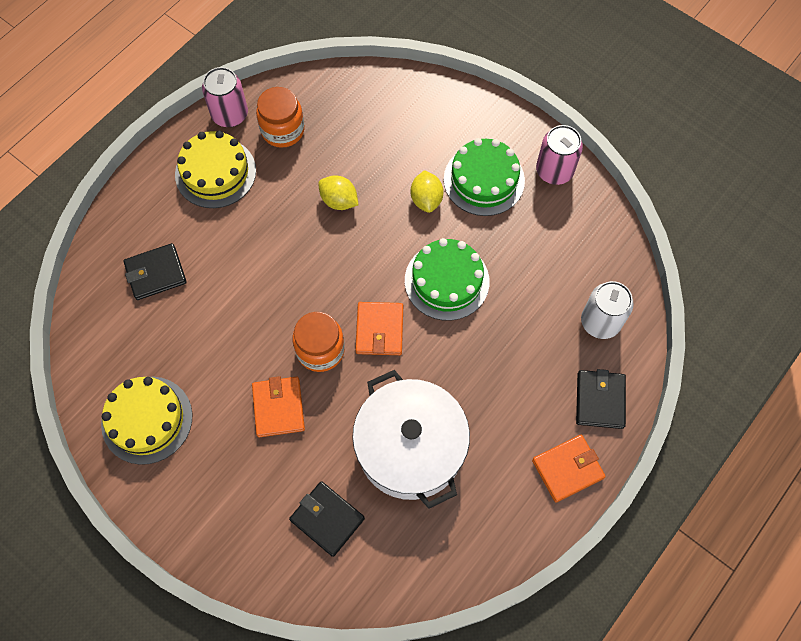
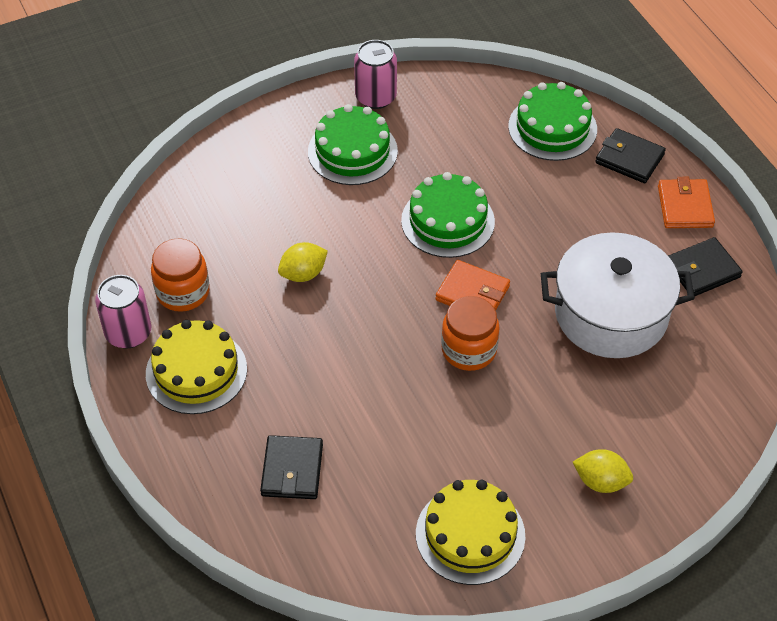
camera: 65 degrees left, 15 degrees down
orange wallet [252,376,305,437] -> none
black wallet [289,481,365,557] -> black wallet moved to [668,237,743,297]
yellow lemon [411,170,444,213] -> yellow lemon moved to [573,449,633,493]
white can [581,281,634,339] -> green cake [508,82,597,161]

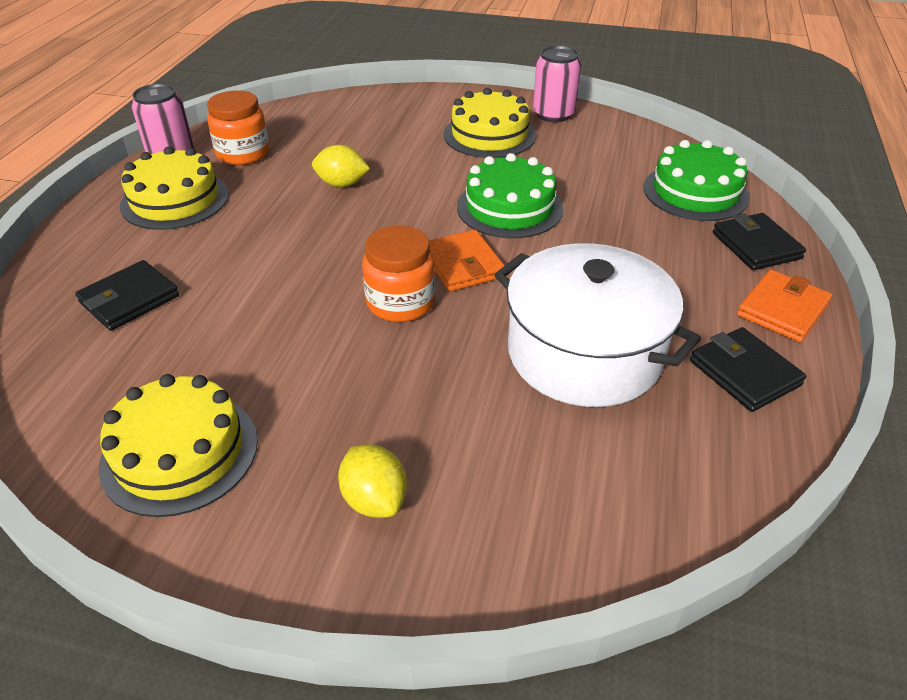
camera: 40 degrees right, 10 degrees down
green cake [308,104,398,185] -> yellow cake [444,88,536,158]
black wallet [668,237,743,297] -> black wallet turned 45 degrees clockwise [690,327,806,412]

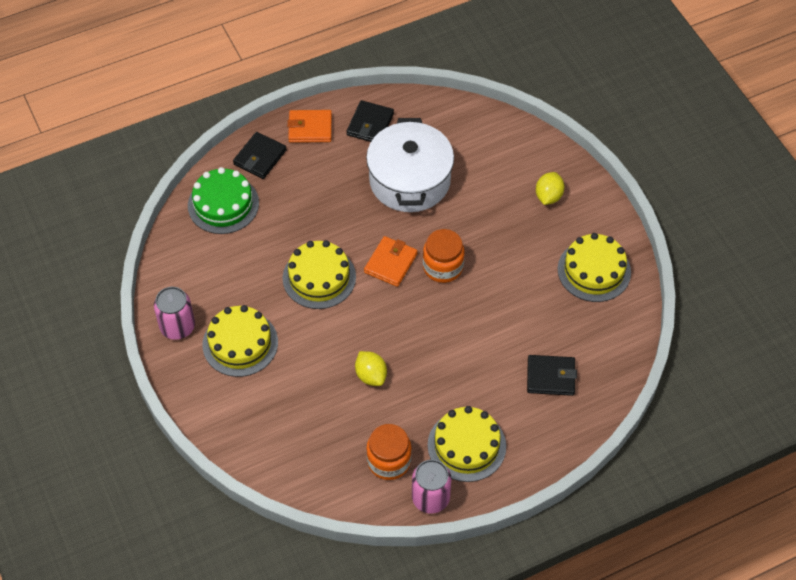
camera: 130 degrees left, 15 degrees up
green cake [457,153,563,238] -> yellow cake [283,240,356,309]

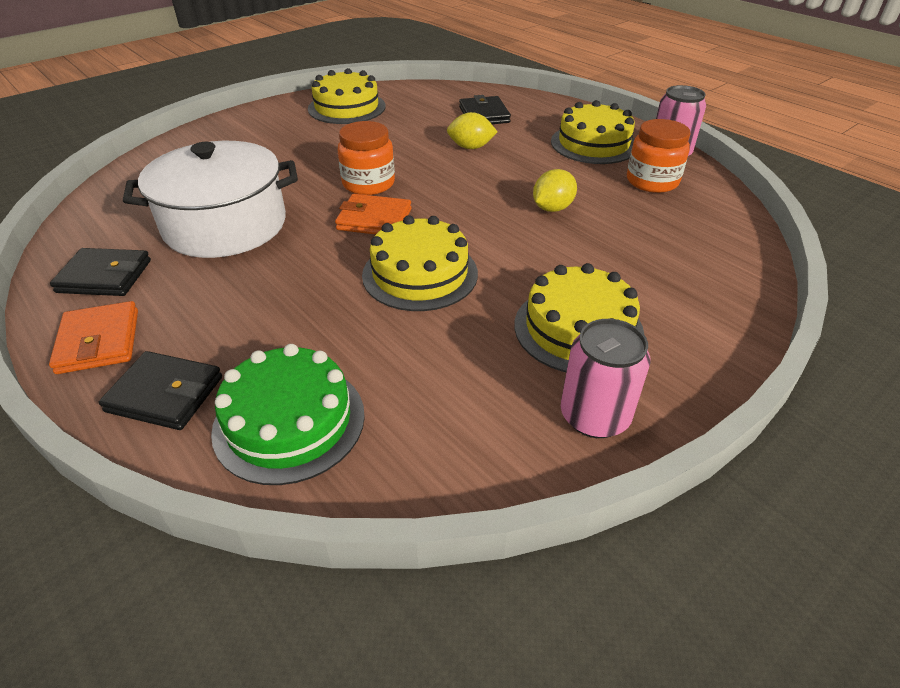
camera: 105 degrees left, 15 degrees down
yellow lemon [536,172,564,205] -> yellow lemon moved to [447,112,498,149]

